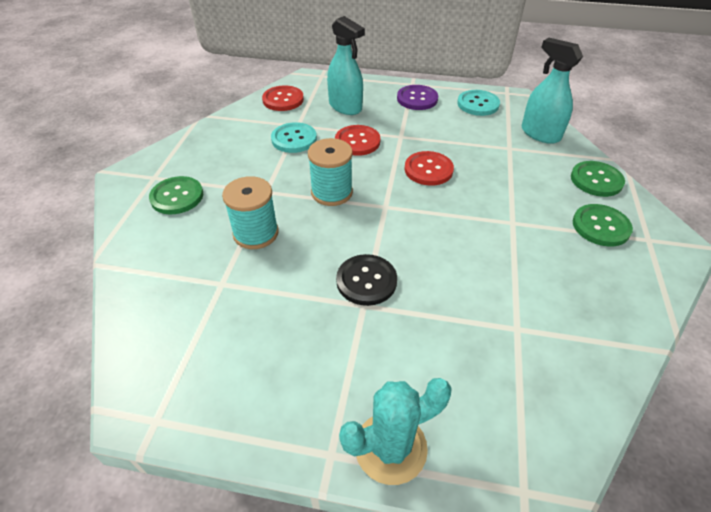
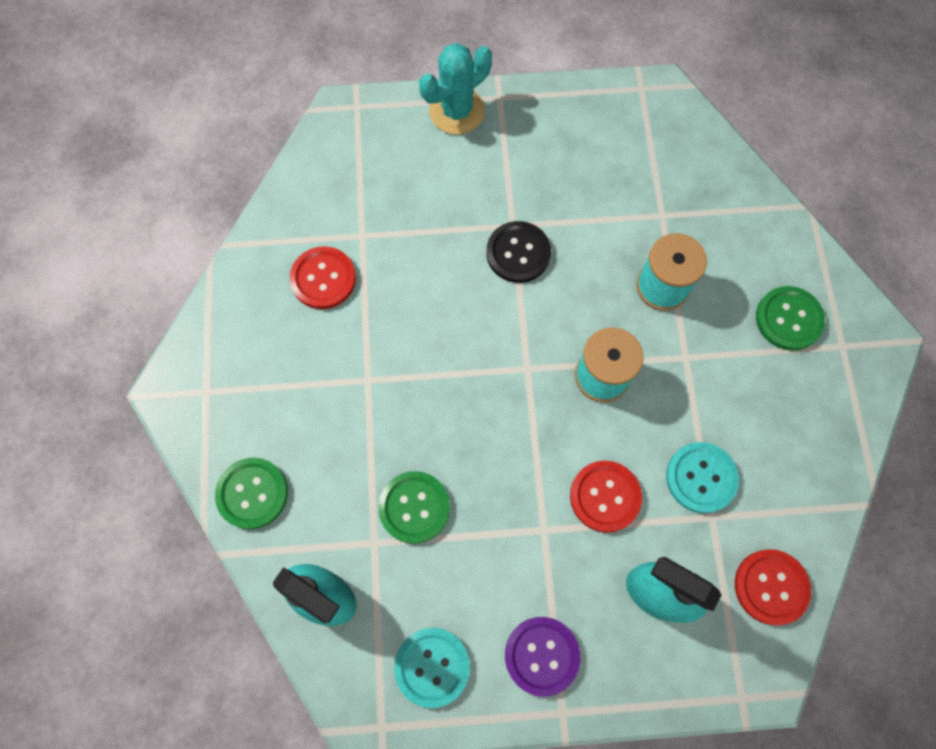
camera: 165 degrees right, 25 degrees up
red button [404,151,454,186] -> red button moved to [290,246,356,309]
green button [573,204,633,246] -> green button moved to [378,471,450,544]

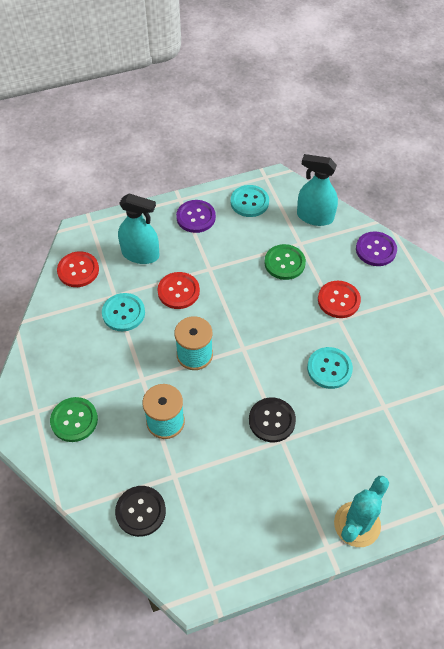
camera: 165 degrees right, 15 degrees down
green button [215,458,288,529] -> purple button [356,231,397,266]
red button [290,246,356,309] -> red button moved to [318,281,361,318]
none -> black button [115,486,166,537]
none -> turquoise button [307,347,353,389]

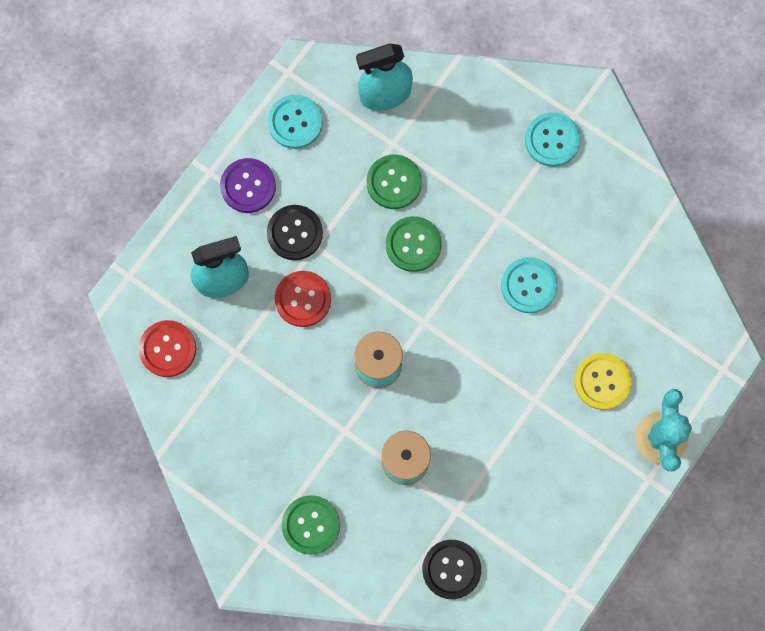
camera: 35 degrees left, 20 degrees up
turquoise button [102,293,145,331] -> turquoise button moved to [525,112,581,167]
black button [249,398,296,442] -> black button moved to [267,205,323,260]
red button [318,281,361,318] -> none
purple button [356,231,397,266] -> none
none -> green button [386,216,442,272]
none -> yellow button [574,353,632,410]

